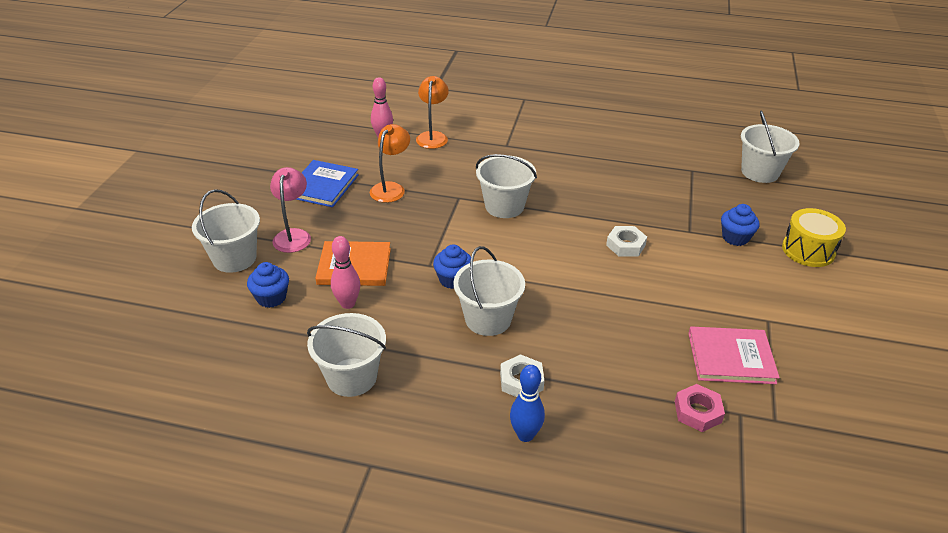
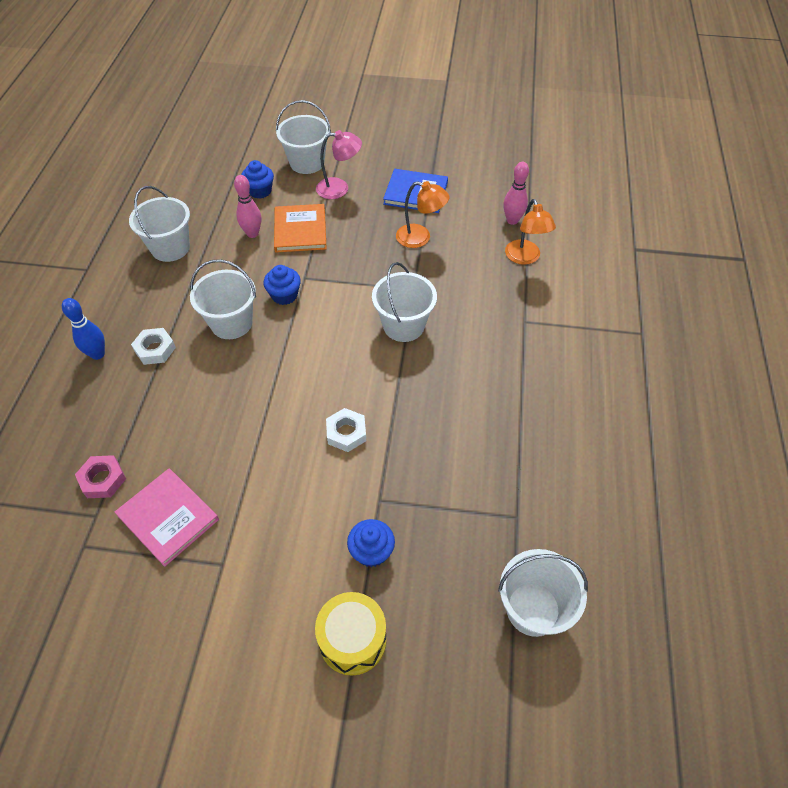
camera: 85 degrees right, 15 degrees up
orange lamp [416,76,449,149] -> orange lamp turned 75 degrees clockwise [505,199,556,265]
pink book [688,326,780,384] -> pink book turned 45 degrees counterclockwise [115,469,219,567]

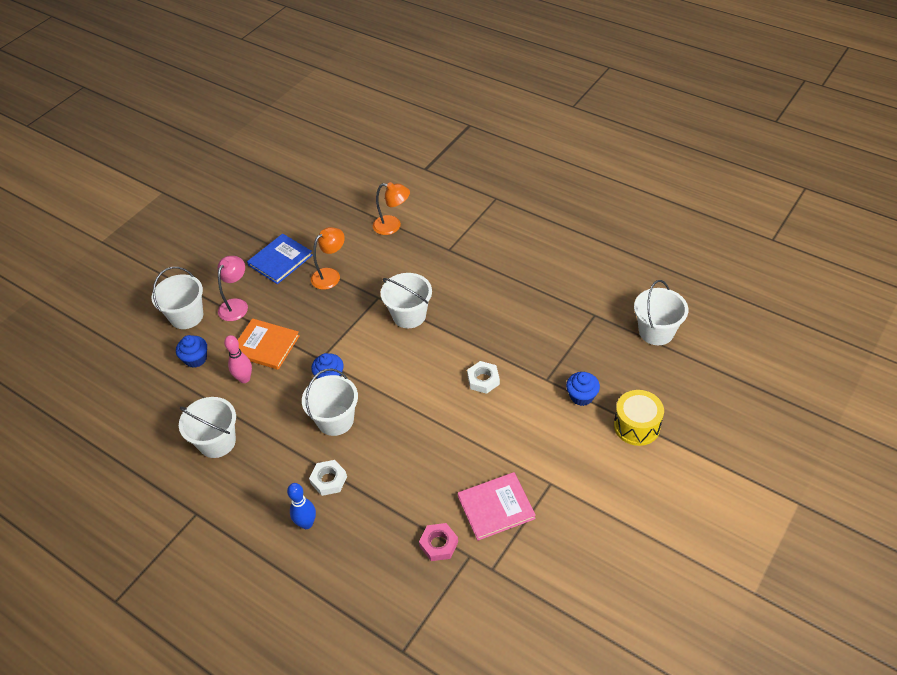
camera: 60 degrees left, 5 degrees down
pink bowling pin [503,162,529,225] -> none

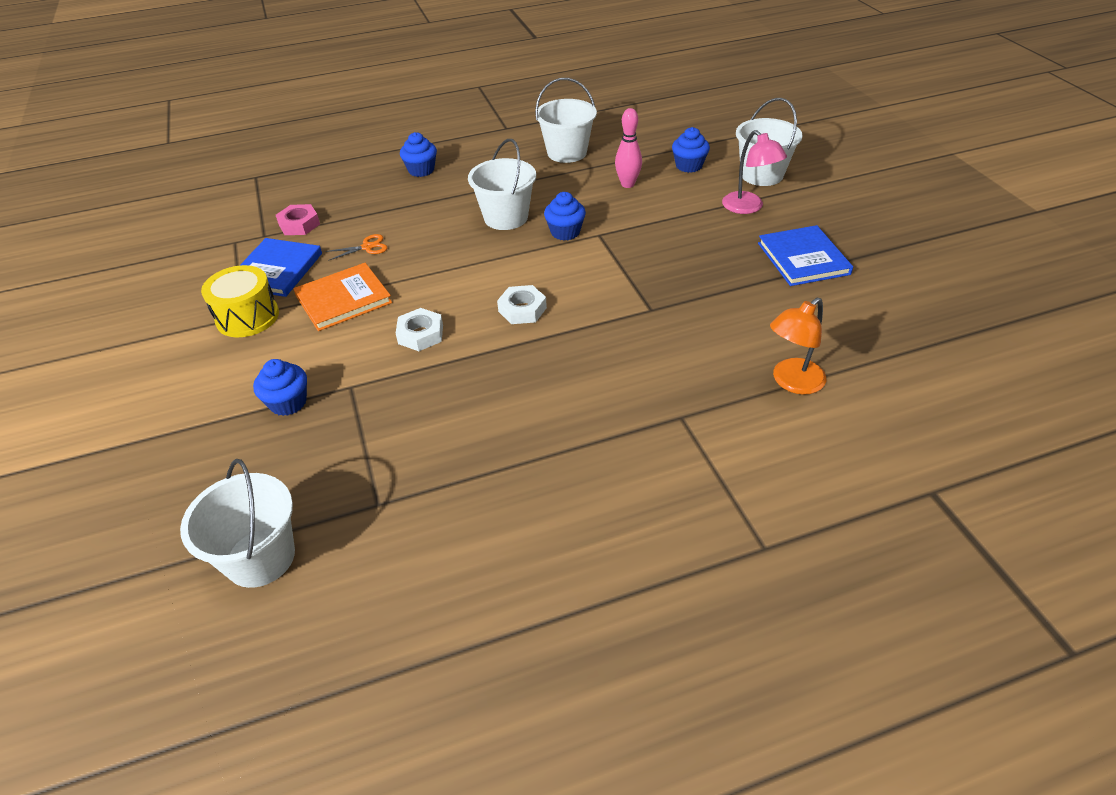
camera: 125 degrees right, 5 degrees down
orange book [238,318,300,370] -> orange book moved to [293,263,392,331]
blue bowling pin [287,483,316,529] -> blue cupcake [400,132,437,177]
white nut [309,460,347,496] -> white nut moved to [497,285,547,324]
orange lamp [311,227,345,290] -> none
white bucket [381,273,432,328] -> none
pink book [458,472,536,541] -> blue book [240,238,322,297]
yellow drum [614,390,664,446] -> yellow drum moved to [201,265,279,337]
none -> orange scissors [325,234,387,261]

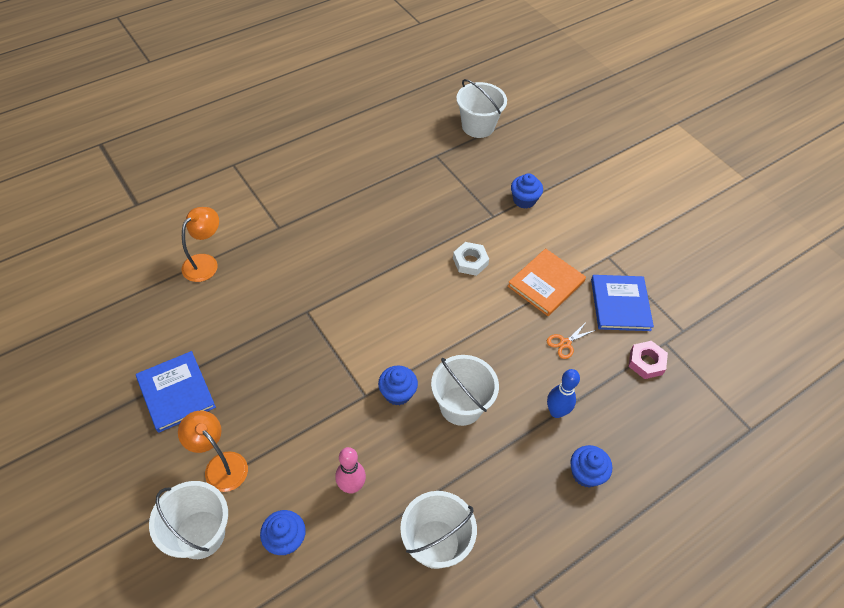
camera: 160 degrees right, 10 degrees up
yellow drum [201,265,279,337] -> none
white nut [497,285,547,324] -> none
pink lamp [722,130,787,214] -> orange lamp [178,411,248,492]
none -> blue bowling pin [547,369,580,418]

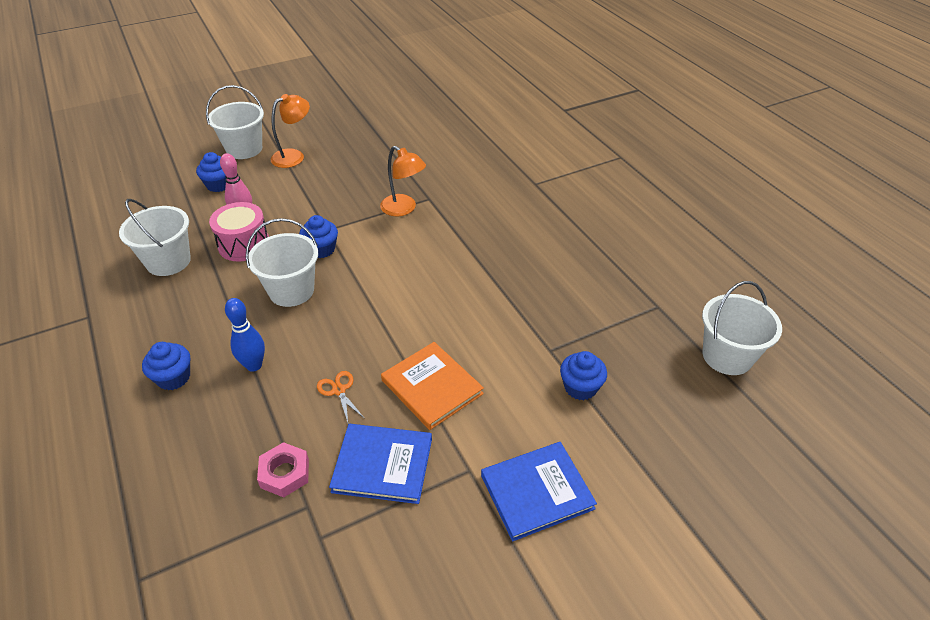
camera: 100 degrees right, 10 degrees down
blue book [136,351,216,433] -> blue book moved to [481,442,597,541]
orange lamp [181,207,219,282] -> orange lamp moved to [380,146,426,216]
white nut [453,242,489,276] -> none
none -> pink drum [209,202,269,261]

